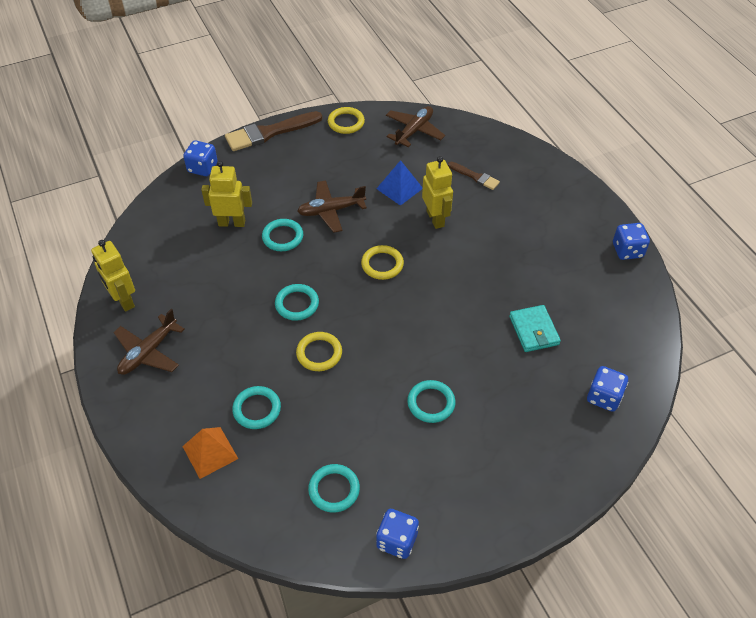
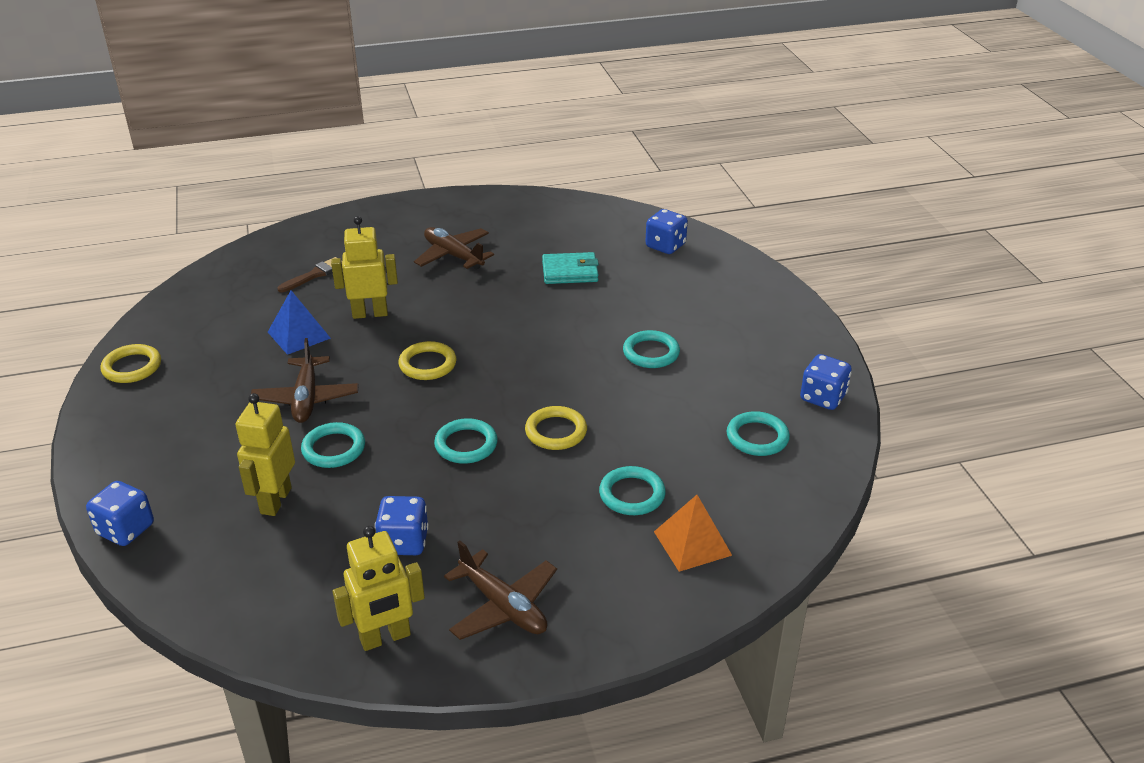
camera: 80 degrees left, 15 degrees down
brown brush [225,111,322,151] -> none
brown plane [386,106,445,147] -> brown plane moved to [414,227,494,270]
blue dice [613,223,650,260] -> blue dice moved to [375,496,429,555]

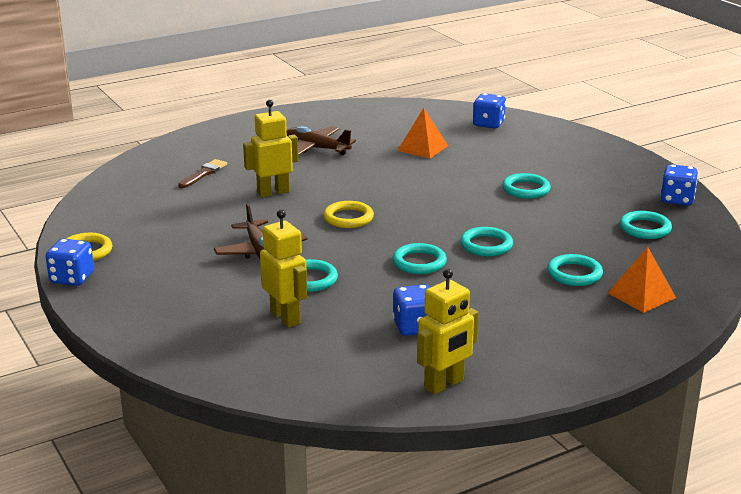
camera: 15 degrees left, 10 degrees down
blue dice [86,481,154,546] -> blue dice moved to [46,239,94,286]
yellow robot [236,393,295,516] -> yellow robot turned 150 degrees clockwise [260,209,307,328]
blue pyramid [268,290,331,355] -> none
brown plane [444,541,557,640] -> none
yellow ring [525,406,587,450] -> turquoise ring [460,227,513,256]
turquoise wallet [542,252,599,284] -> orange pyramid [397,108,448,159]

